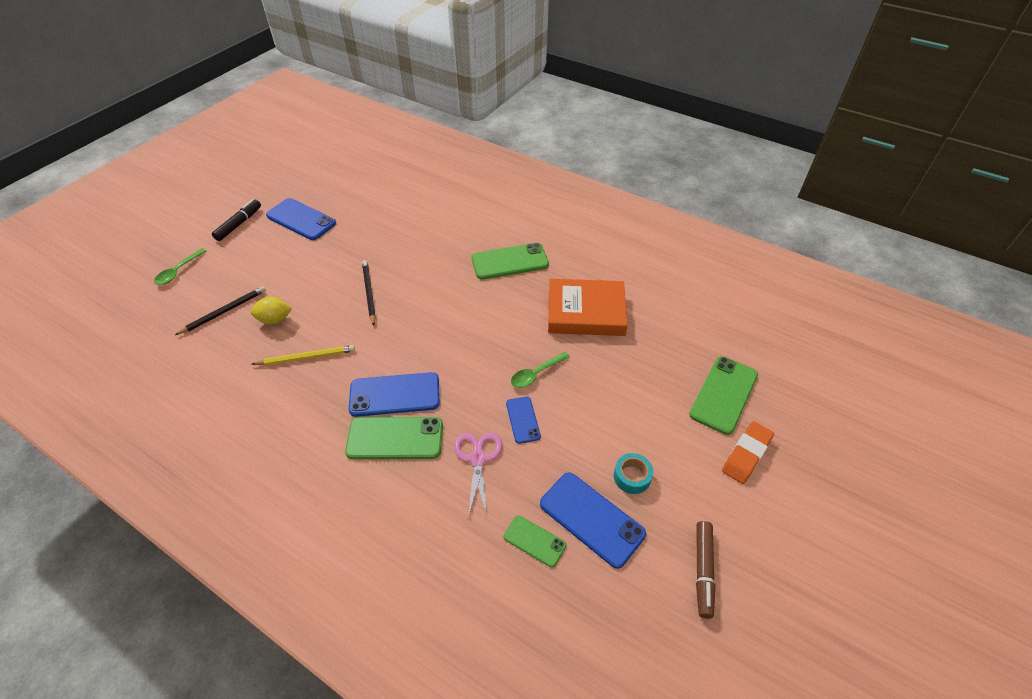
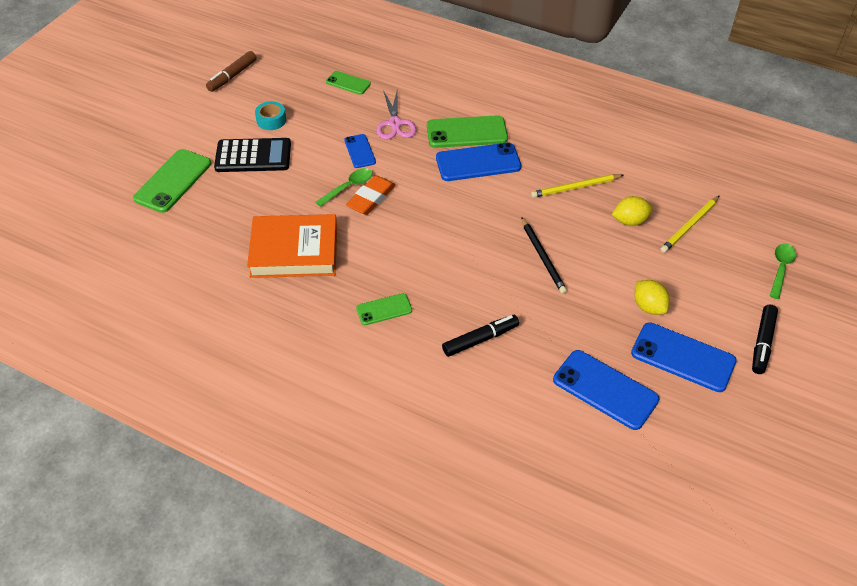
camera: 175 degrees right, 0 degrees up
black pencil [175,286,266,335] -> yellow pencil [661,195,720,253]
green phone [471,243,549,280] -> green phone [356,293,412,325], size x0.57
blue phone [540,472,646,569] -> blue phone moved to [553,350,659,430]
brown marker [696,521,716,619] -> brown marker turned 150 degrees counterclockwise [206,51,257,92]
orange eraser [722,421,774,484] -> orange eraser moved to [346,175,396,215]
none -> black calculator [214,138,291,172]
none -> black marker [442,315,519,357]
none -> yellow lemon [634,280,670,315]

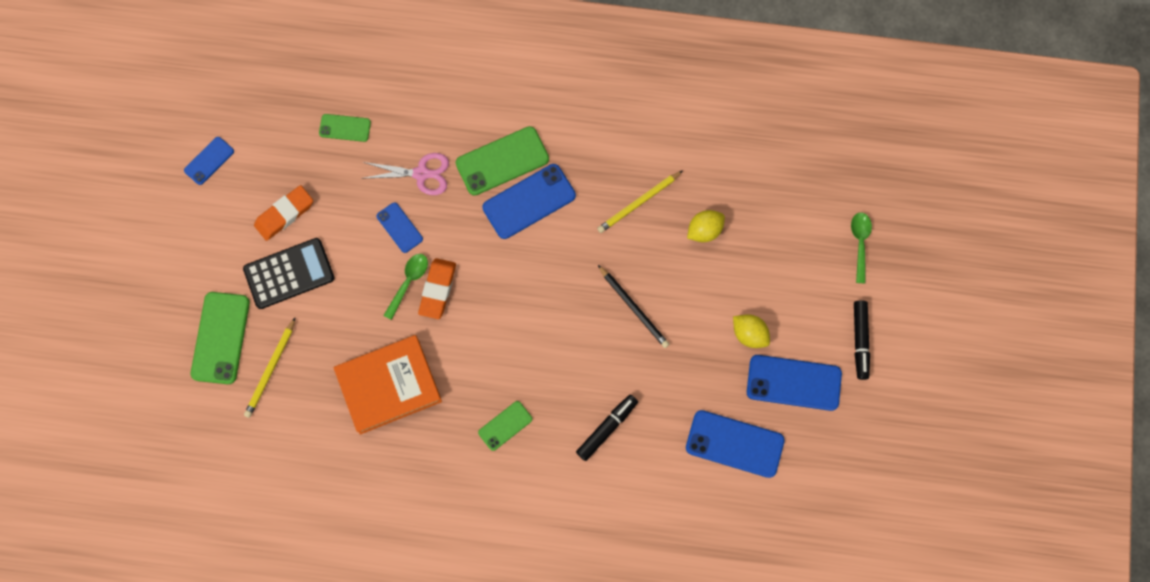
camera: 20 degrees left, 25 degrees up
brown marker [206,51,257,92] -> blue phone [184,137,234,185]
turquoise tape [255,101,286,130] -> orange eraser [254,185,313,241]
pink scissors [376,90,416,140] -> pink scissors turned 60 degrees counterclockwise [361,153,449,195]
yellow pencil [661,195,720,253] -> yellow pencil moved to [244,317,296,418]

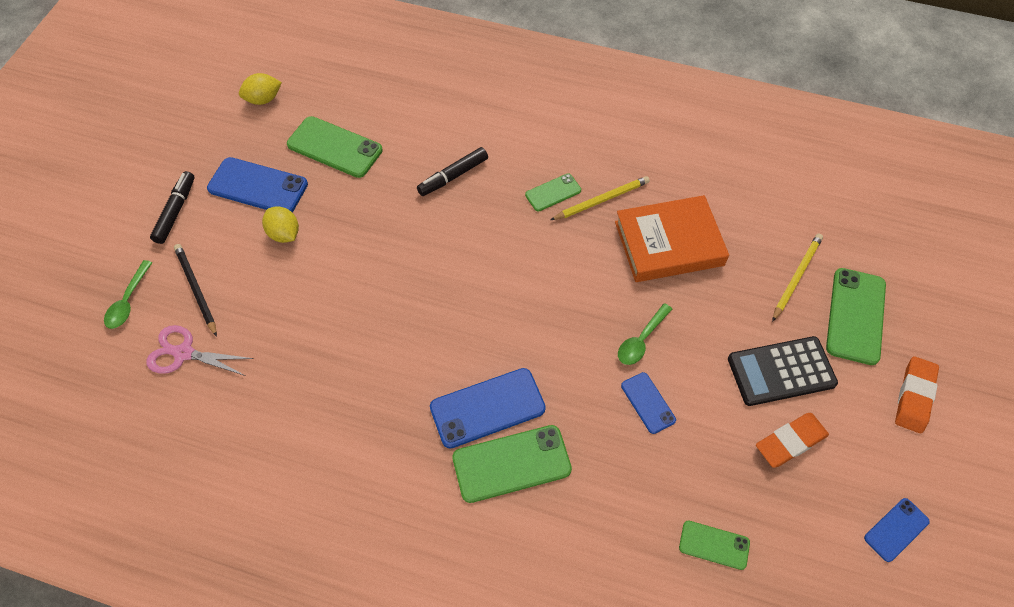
camera: 170 degrees left, 15 degrees down
pink scissors [361,153,449,195] -> pink scissors moved to [146,325,254,376]
orange eraser [418,258,456,319] -> orange eraser moved to [895,356,939,433]
yellow pencil [597,171,683,233] -> yellow pencil moved to [551,176,650,220]
black pencil [598,265,669,348] -> black pencil moved to [174,244,217,337]
blue phone [686,410,785,478] -> green phone [287,116,383,178]
yellow lemon [687,210,725,242] -> yellow lemon moved to [239,73,282,105]

